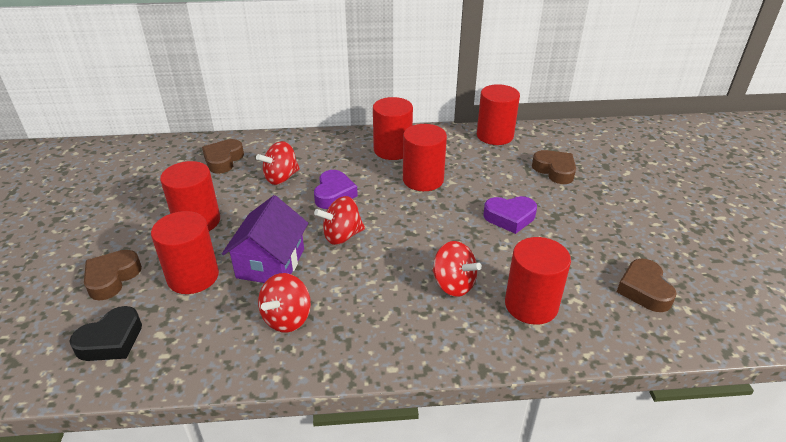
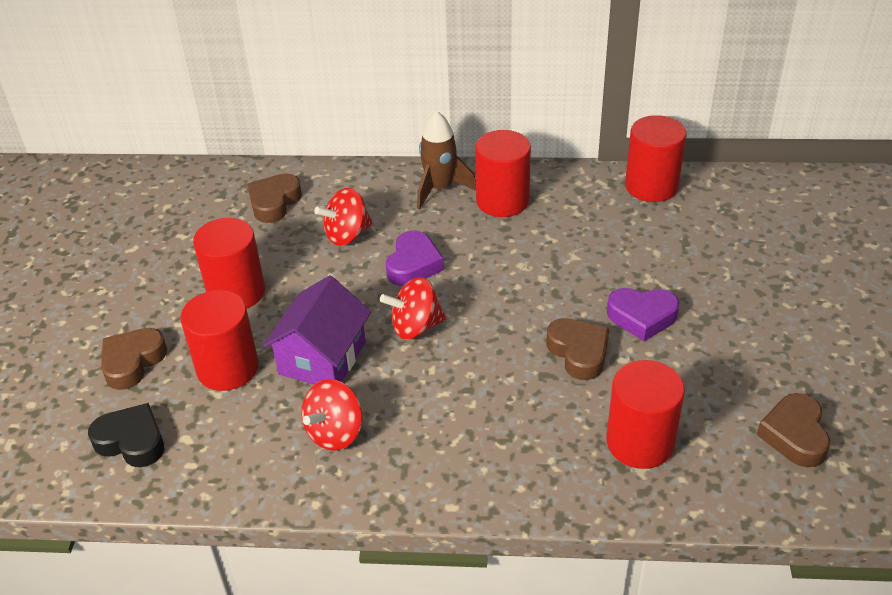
camera: 10 degrees right, 5 degrees up
black heart [69,306,142,361] -> black heart turned 120 degrees counterclockwise [88,403,164,467]
red cylinder [403,124,447,191] -> none
red spinning top [432,241,482,297] -> none
brown heart [532,150,576,184] -> brown heart moved to [546,318,609,380]
none -> brown rocket [417,111,476,209]

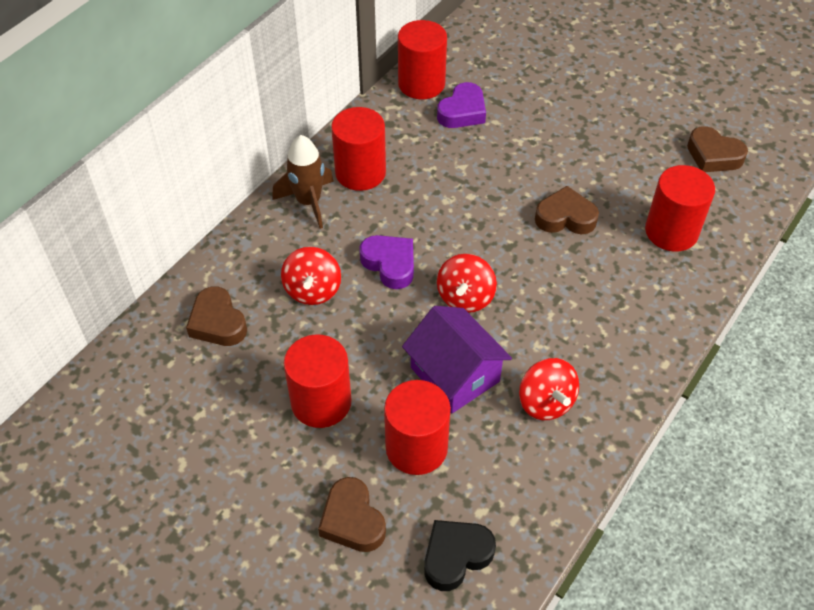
camera: 60 degrees left, 10 degrees up
purple heart [607,288,680,341] -> purple heart moved to [437,82,486,128]

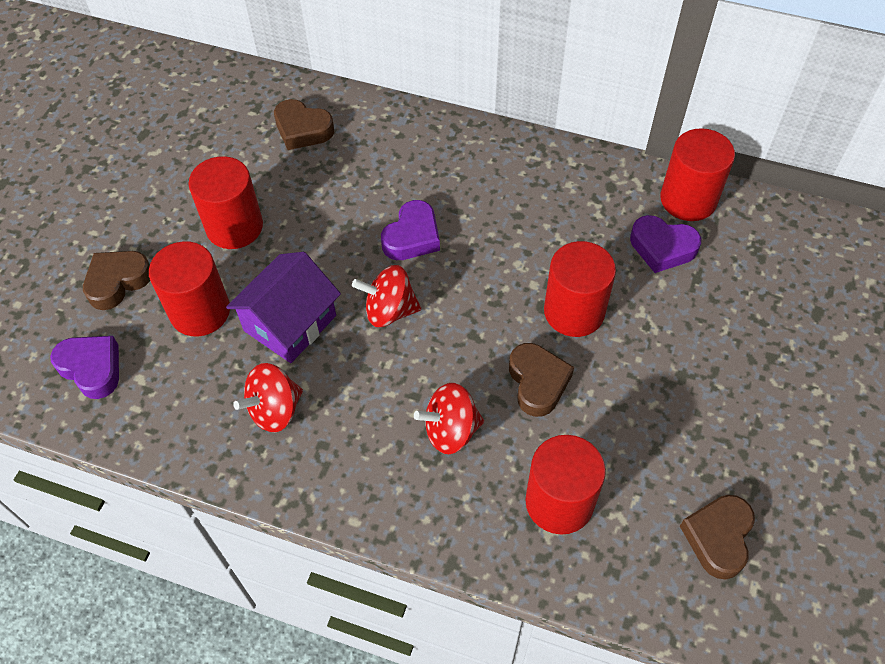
camera: 75 degrees right, 5 degrees up
brown heart [186,287,247,346] -> brown heart turned 105 degrees counterclockwise [274,99,334,150]
brown rocket [272,135,334,229] -> none
red spinning top [281,247,341,305] -> red spinning top moved to [414,383,484,454]
red cylinder [331,107,386,191] -> red cylinder moved to [544,241,616,337]
black heart [424,520,496,591] -> purple heart [50,336,119,399]

